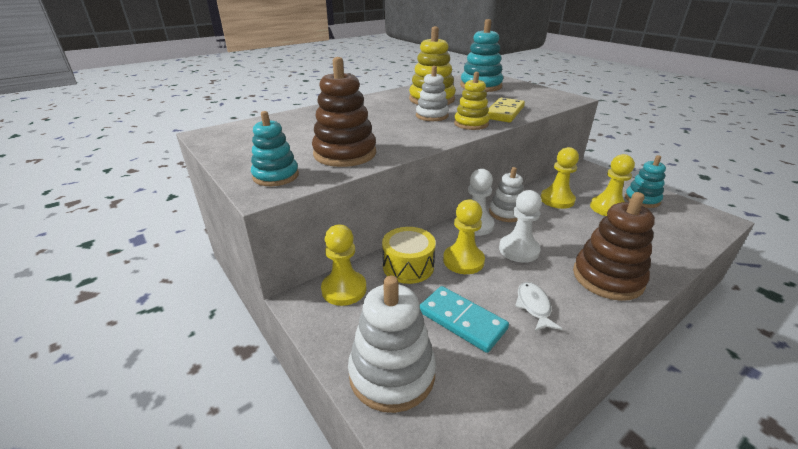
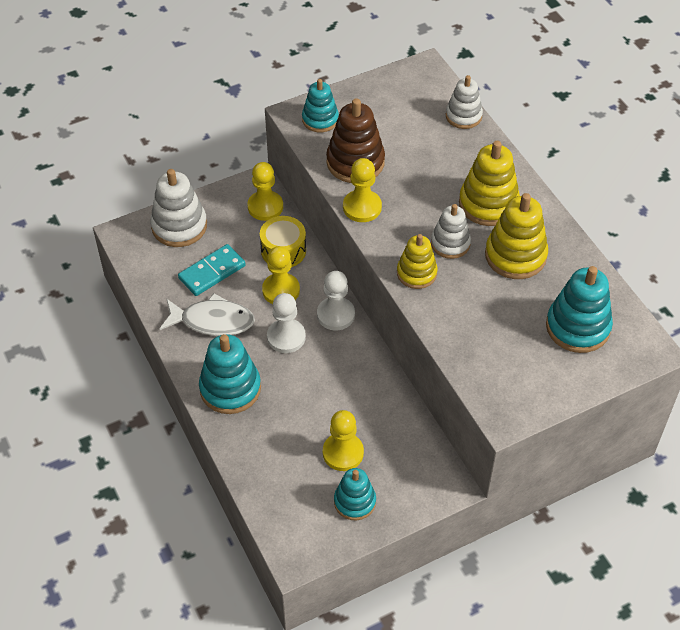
camera: 100 degrees right, 20 degrees up
yellow domino [488,98,525,122] -> none
white stacking toy [489,167,524,222] -> white stacking toy moved to [446,75,483,129]
white fish [515,282,562,331] -> white fish [160,293,255,336], size x1.76
yellow pawn [541,147,579,209] -> yellow pawn moved to [343,158,382,222]
brown stacking toy [573,192,655,301] -> turquoise stacking toy [199,334,261,414]
none -> yellow stacking toy [459,141,520,226]

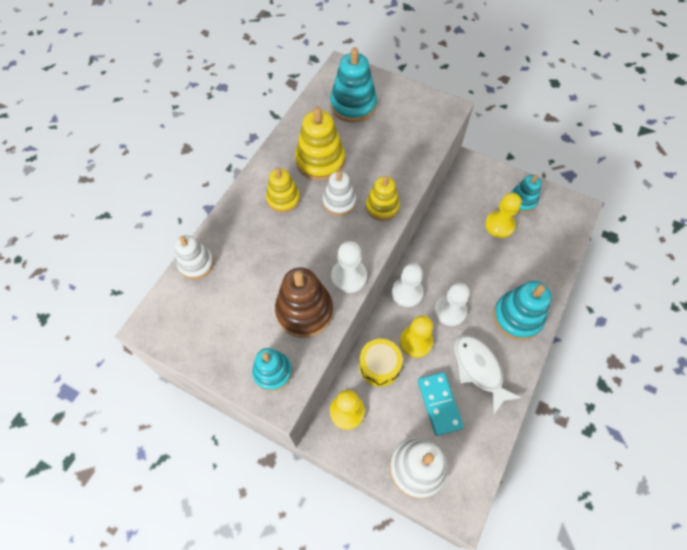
camera: 125 degrees left, 10 degrees up
turquoise domino [178,244,246,296] -> turquoise domino turned 60 degrees clockwise [418,372,464,436]
yellow pawn [343,158,382,222] -> white pawn [331,241,367,293]
yellow stacking toy [459,141,520,226] -> yellow stacking toy [266,168,300,213], size x0.65

